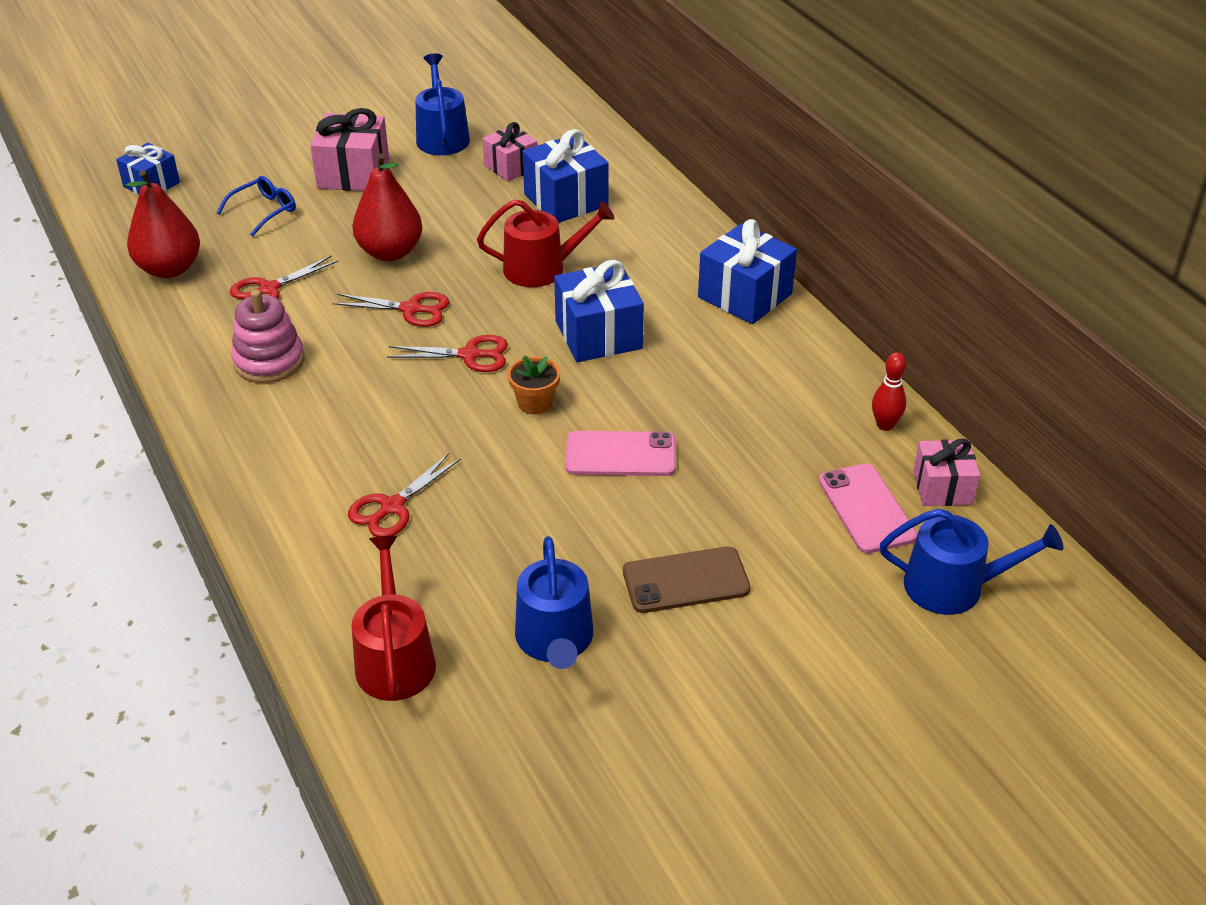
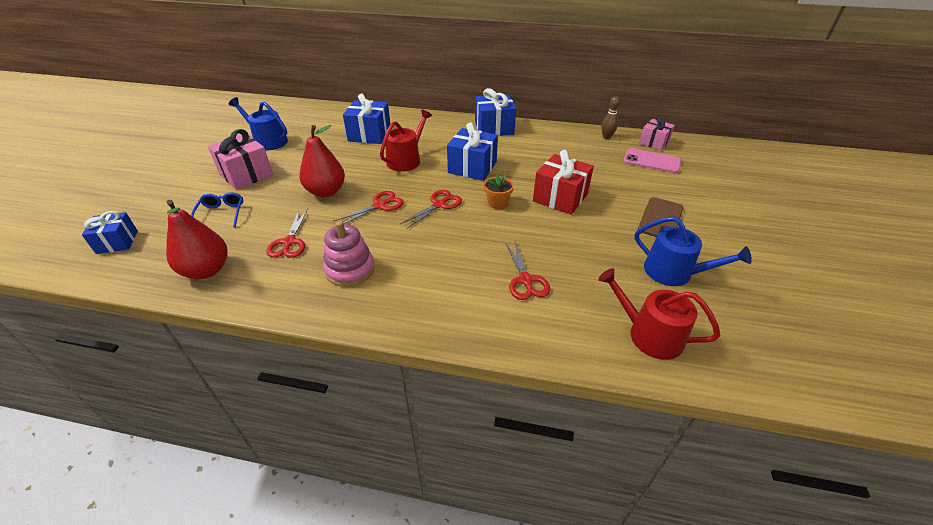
camera: 50 degrees left, 0 degrees up
pink gift [482,122,537,182] -> none
pink phone [565,431,676,476] -> red gift [533,150,594,215]
red bowling pin [872,352,906,431] -> brown bowling pin [602,96,620,139]
blue watering can [880,508,1063,615] -> none

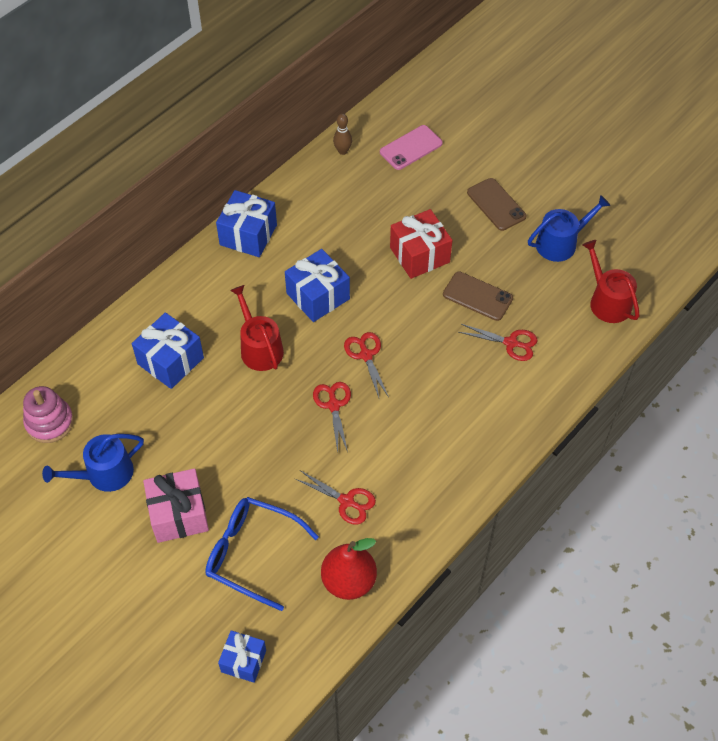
camera: 60 degrees left, 15 degrees up
blue glasses [191,192,243,228] -> blue glasses [205,497,319,611], size x1.78
red pear [299,125,345,197] -> none
pink stacking toy [323,221,375,287] -> pink stacking toy moved to [23,386,74,443]
orange flower pot [484,174,514,209] -> none
red watering can [598,268,720,360] -> red watering can turned 90 degrees clockwise [583,240,640,323]
pink gift [639,116,675,151] -> none
none -> brown phone [443,272,513,321]

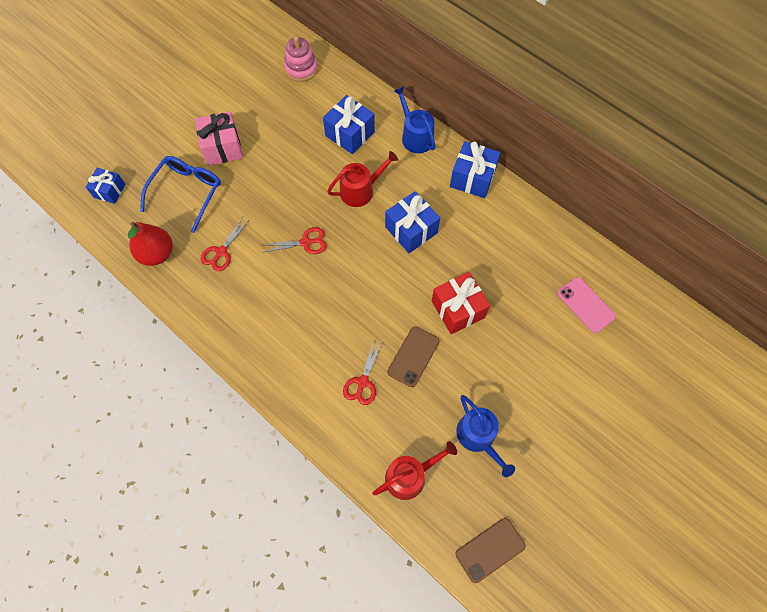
camera: 90 degrees right, 10 degrees up
blue watering can [42,434,144,492] -> blue watering can moved to [394,86,436,153]
brown bowling pin [333,114,352,155] -> none
red scissors [344,332,389,398] -> none
brown phone [467,178,526,231] -> brown phone moved to [455,518,526,583]

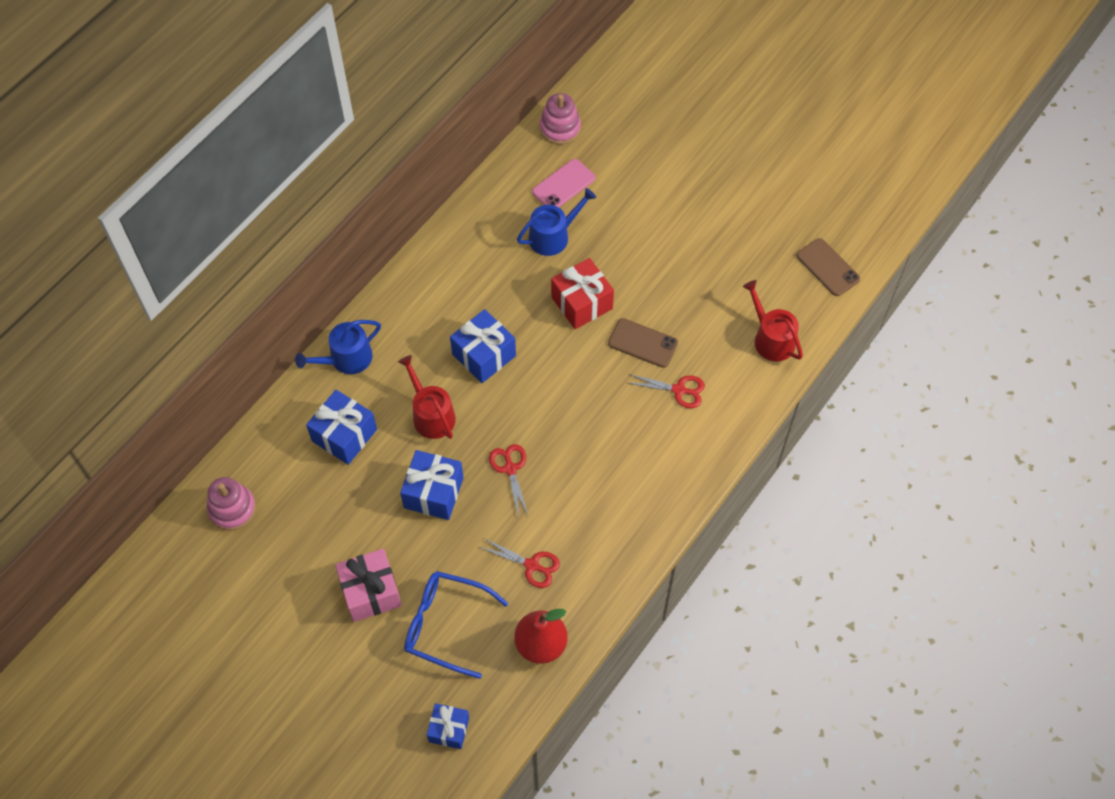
camera: 95 degrees left, 5 degrees down
blue gift [450,141,501,198] -> blue gift moved to [400,450,464,520]
blue watering can [456,395,515,477] -> blue watering can moved to [517,188,596,256]
none -> pink stacking toy [540,93,581,145]

